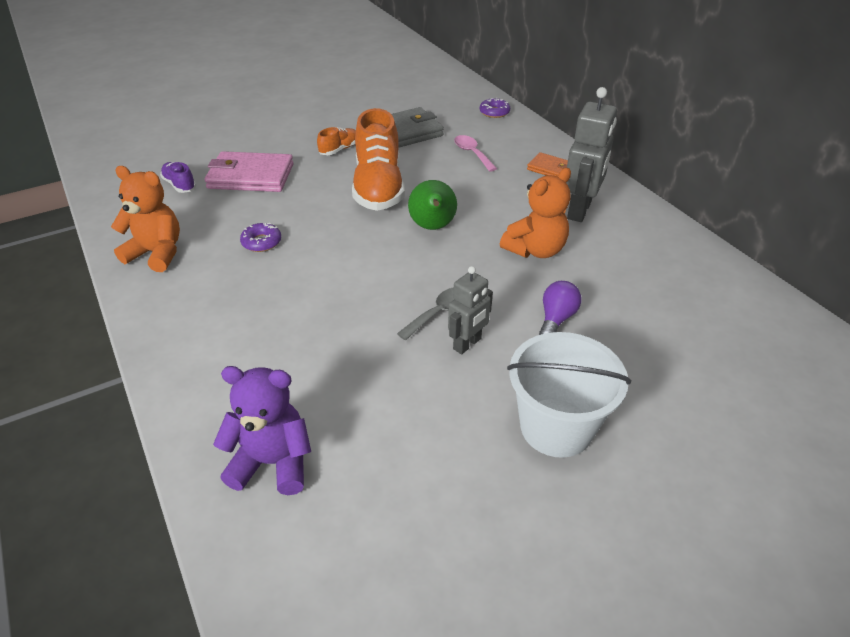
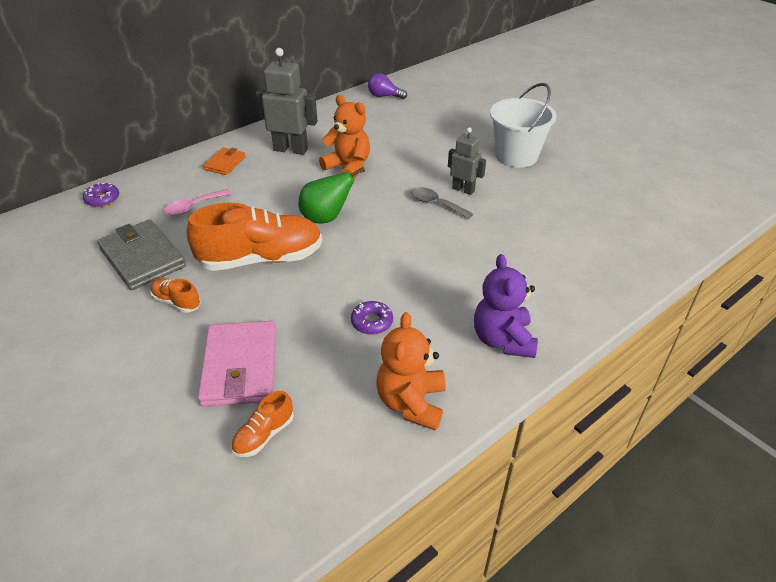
camera: 100 degrees left, 0 degrees up
purple shoe [160,162,196,193] -> orange shoe [231,391,294,457]
purple teddy bear [213,366,311,495] -> purple teddy bear moved to [474,254,538,358]
purple light bulb [539,281,581,335] -> purple light bulb moved to [368,73,407,99]

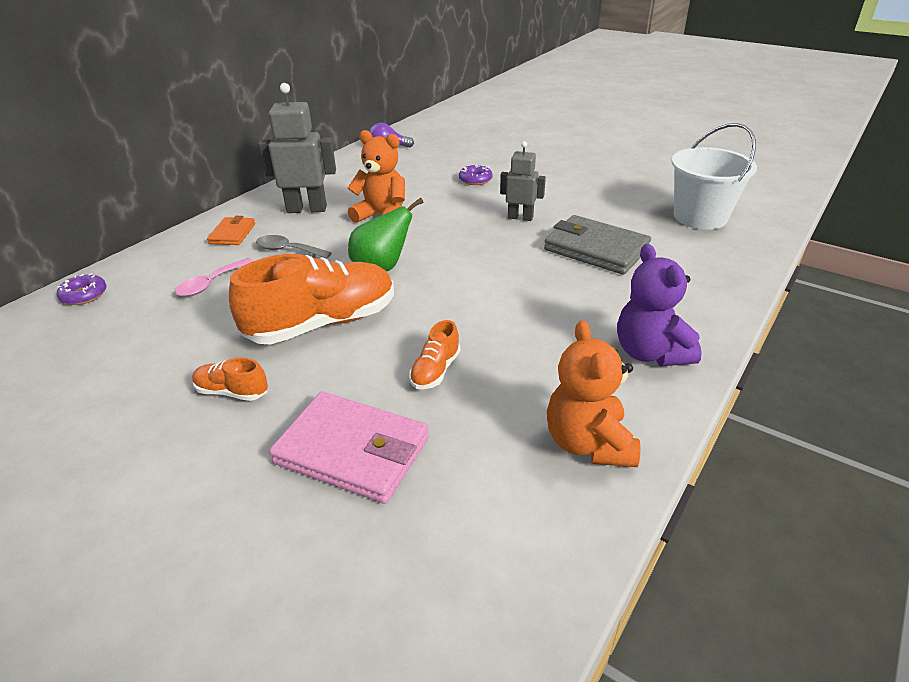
camera: 15 degrees left, 5 degrees down
grey wallet [97,219,186,290] -> grey wallet moved to [544,215,651,275]
pink wallet [198,321,276,407] -> pink wallet turned 45 degrees counterclockwise [269,392,429,504]
orange shoe [231,391,294,457] -> orange shoe moved to [409,320,460,389]
purple donut [351,301,393,335] -> purple donut moved to [459,165,492,185]
grey spoon [411,187,473,219] -> grey spoon moved to [256,235,331,259]
white bucket [490,83,557,168] -> white bucket moved to [672,123,757,230]

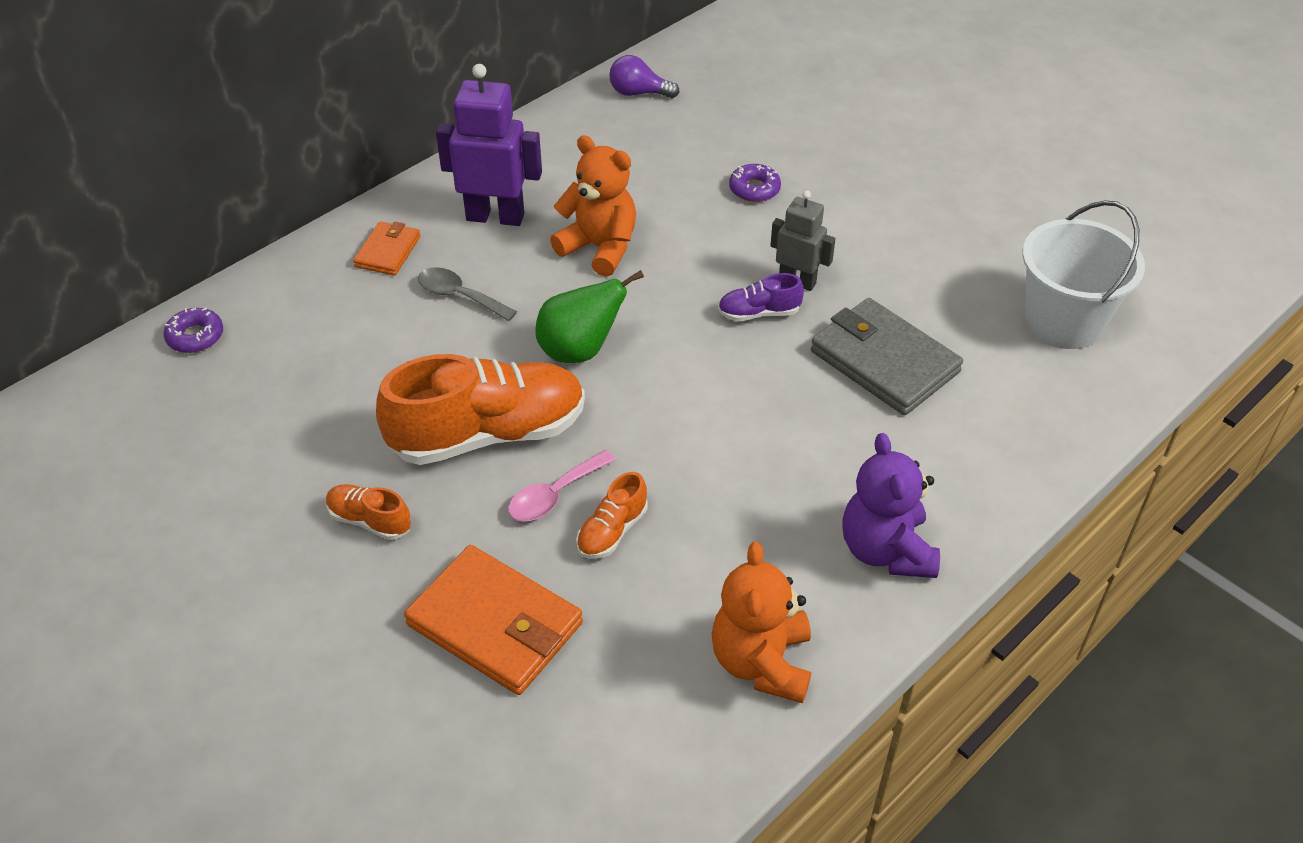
camera: 10 degrees right, 10 degrees up
pink spoon [175,258,254,297] -> pink spoon moved to [508,450,616,522]
grey robot [259,83,336,213] -> purple robot [436,64,542,226]
pink wallet [269,392,429,504] -> orange wallet [404,545,583,695]
none -> purple shoe [718,273,804,321]

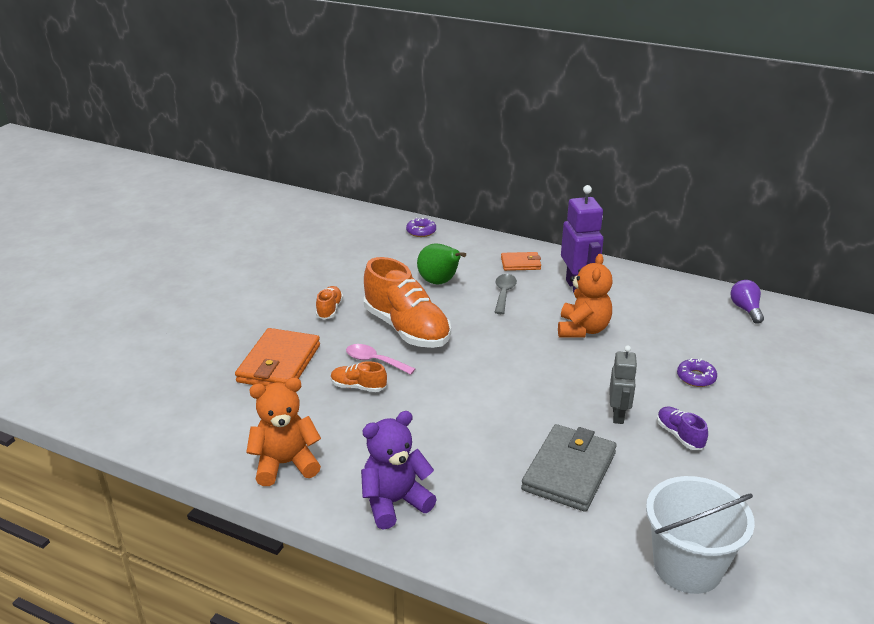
camera: 70 degrees right, 15 degrees down
green pear [535,270,644,363] -> green pear moved to [417,243,466,285]
purple shoe [718,273,804,321] -> purple shoe moved to [657,406,708,450]

